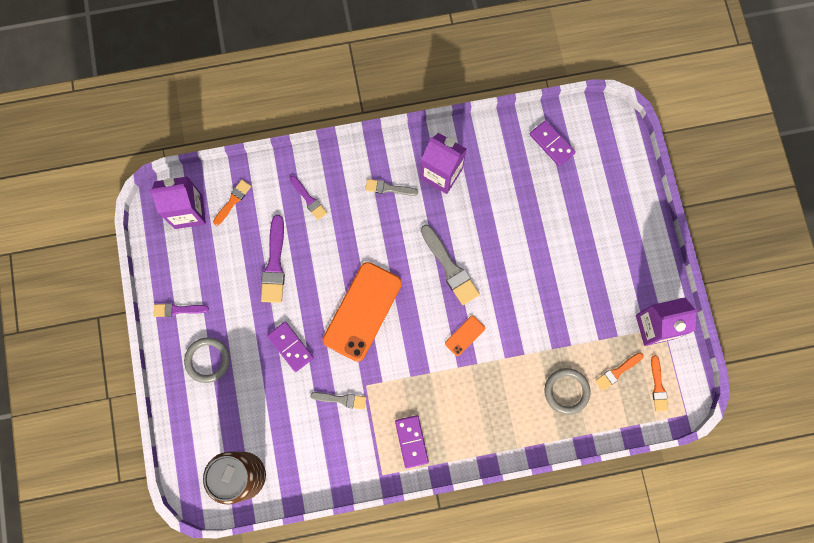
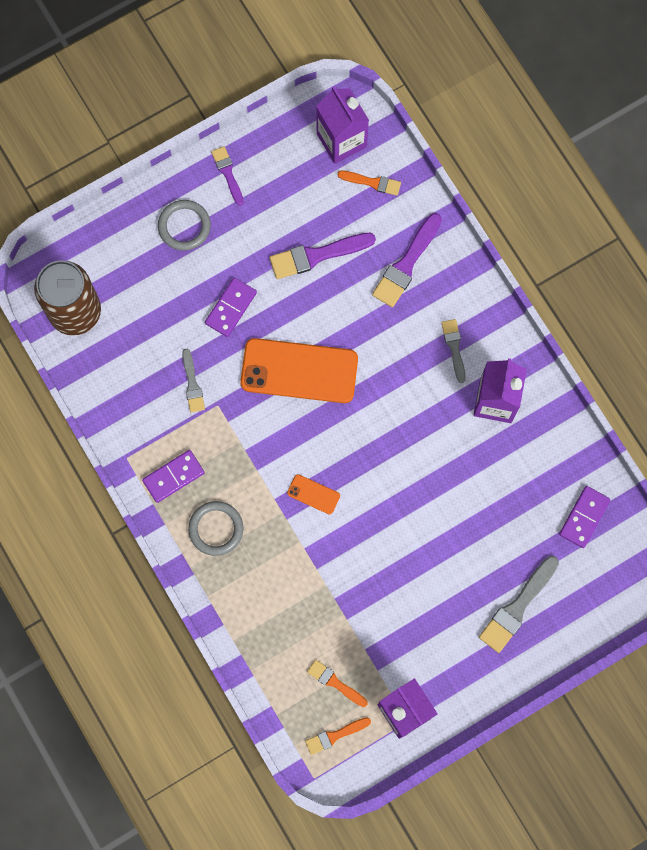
camera: 70 degrees right, 0 degrees up
purple brush [290,176,327,220] -> purple brush [372,213,442,307], size x1.67
grey brush [421,225,480,305] -> grey brush moved to [479,556,559,653]
grey ring [544,368,591,415] -> grey ring moved to [188,501,243,556]

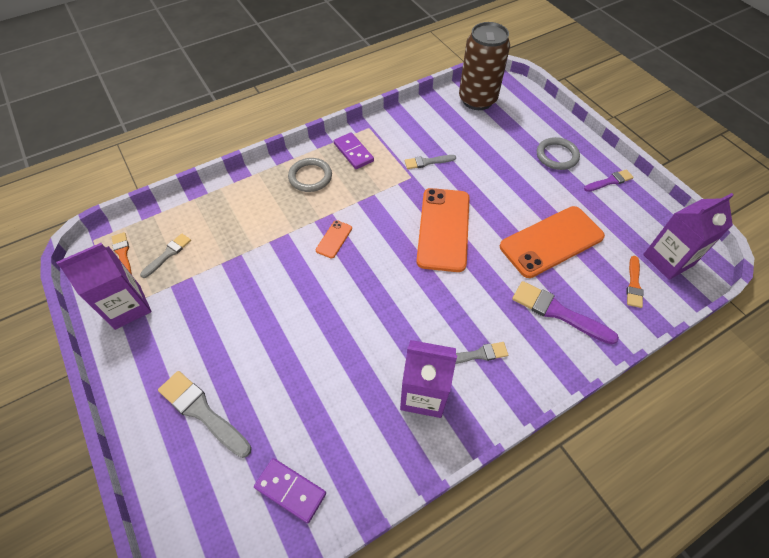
camera: 90 degrees right, 20 degrees down
purple domino [205,278,257,337] -> none
purple brush [270,233,376,279] -> orange phone [500,206,605,278]
orange brush [307,660,368,707] -> grey brush [140,233,191,278]

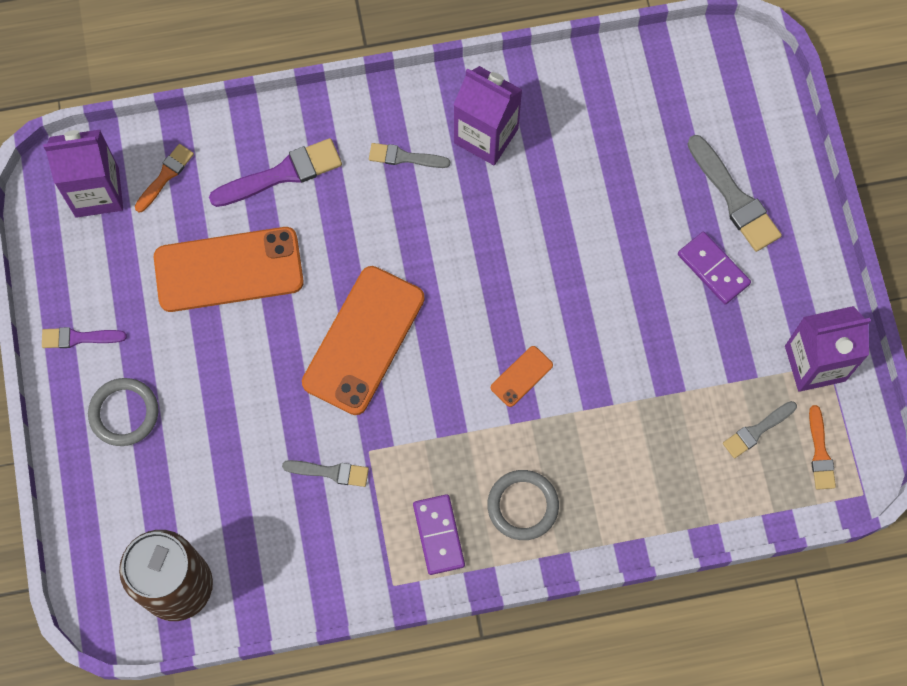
camera: 160 degrees left, 15 degrees up
purple domino [254,458,326,523] -> purple domino moved to [678,232,751,305]
purple brush [512,281,619,345] -> purple brush turned 75 degrees counterclockwise [209,138,342,207]

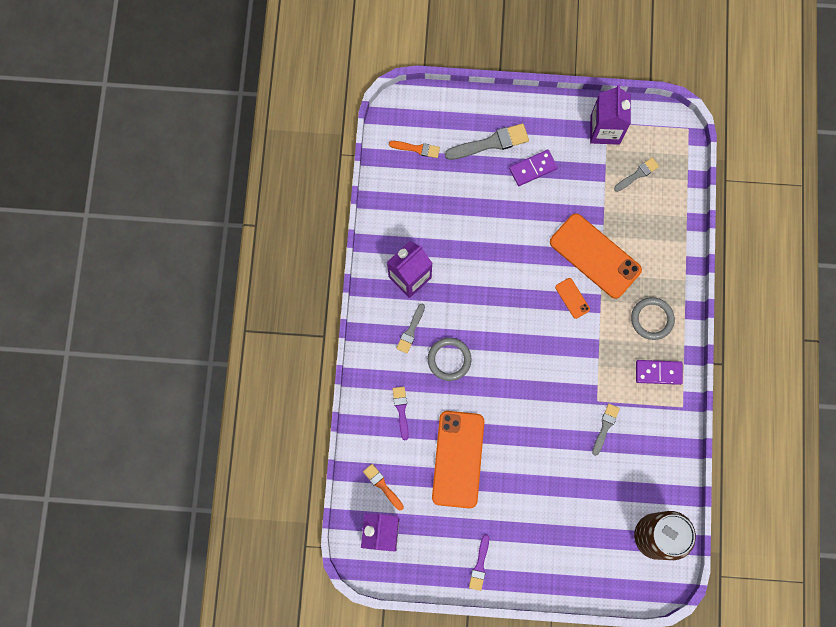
camera: 75 degrees left, 5 degrees up
grey ring [88,378,159,446] -> grey ring moved to [428,338,472,381]
purple brush [209,138,342,207] -> purple brush [392,386,409,441], size x0.60
orange phone [302,266,425,415] -> orange phone moved to [550,213,642,299]
grey brush [723,401,797,459] -> grey brush turned 105 degrees counterclockwise [614,158,659,192]
orange brush [809,405,836,490] -> orange brush moved to [389,141,440,158]

